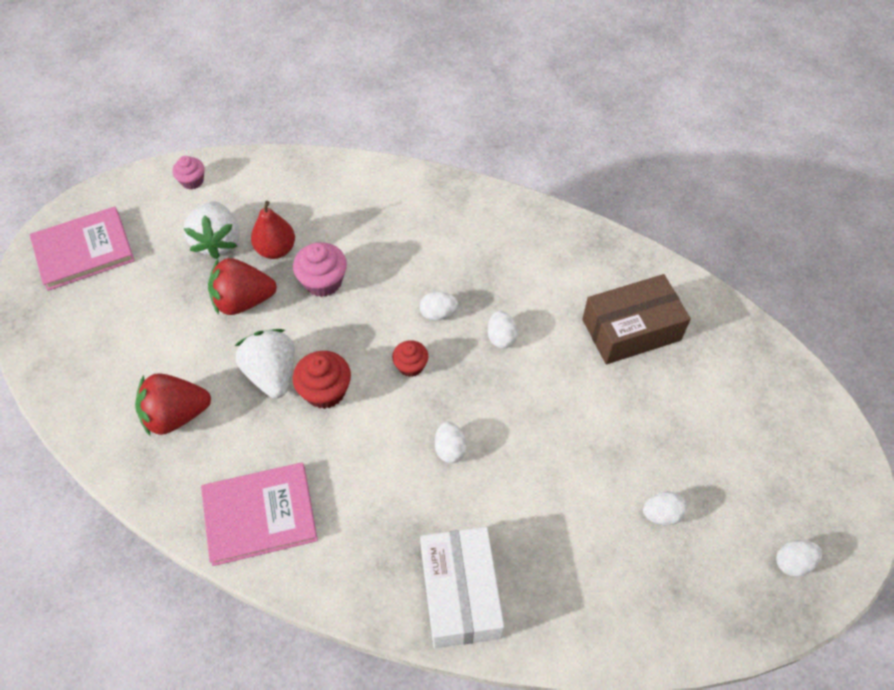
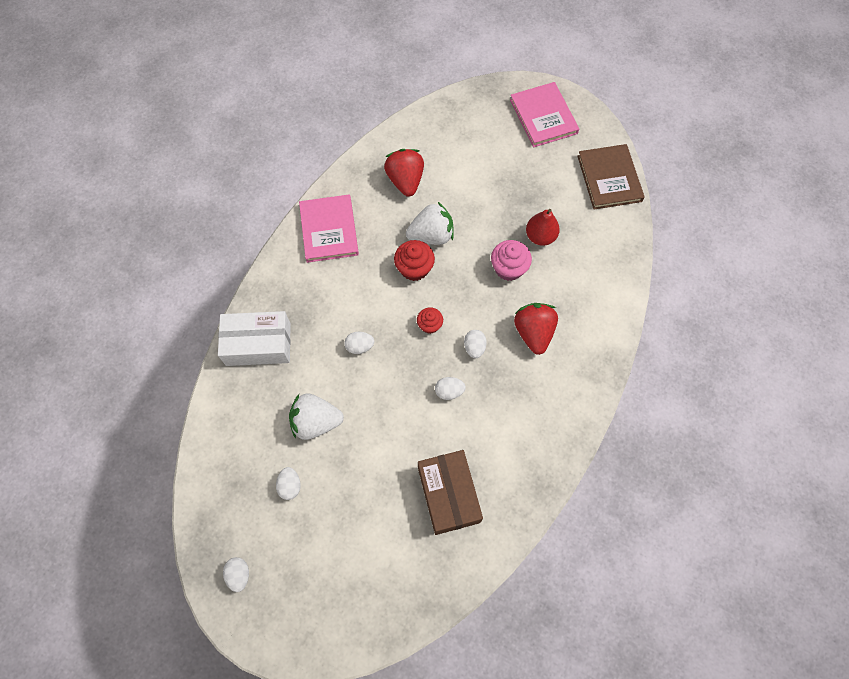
camera: 95 degrees right, 10 degrees up
pink cupcake [172,156,204,190] -> brown book [577,144,645,209]
white strawberry [184,201,240,259] -> white strawberry moved to [289,393,344,440]
red strawberry [208,258,277,315] -> red strawberry moved to [514,303,558,355]

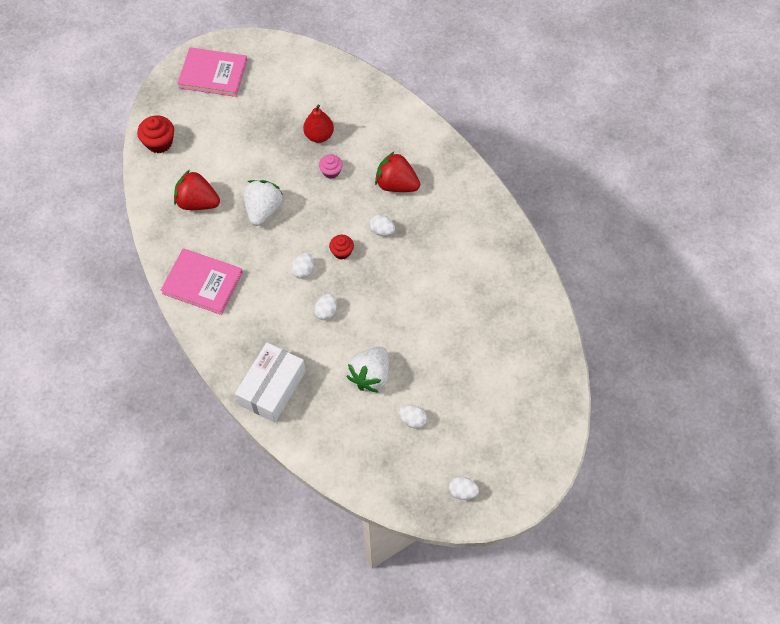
camera: 60 degrees left, 5 degrees down
red cupcake [394,240,435,281] -> red cupcake moved to [137,116,174,153]
brown box [418,450,483,535] -> none
white egg [435,377,466,400] -> white egg moved to [291,253,314,279]
pink cupcake [491,240,532,281] -> pink cupcake [319,154,343,179], size x0.64
brown book [577,144,645,209] -> none

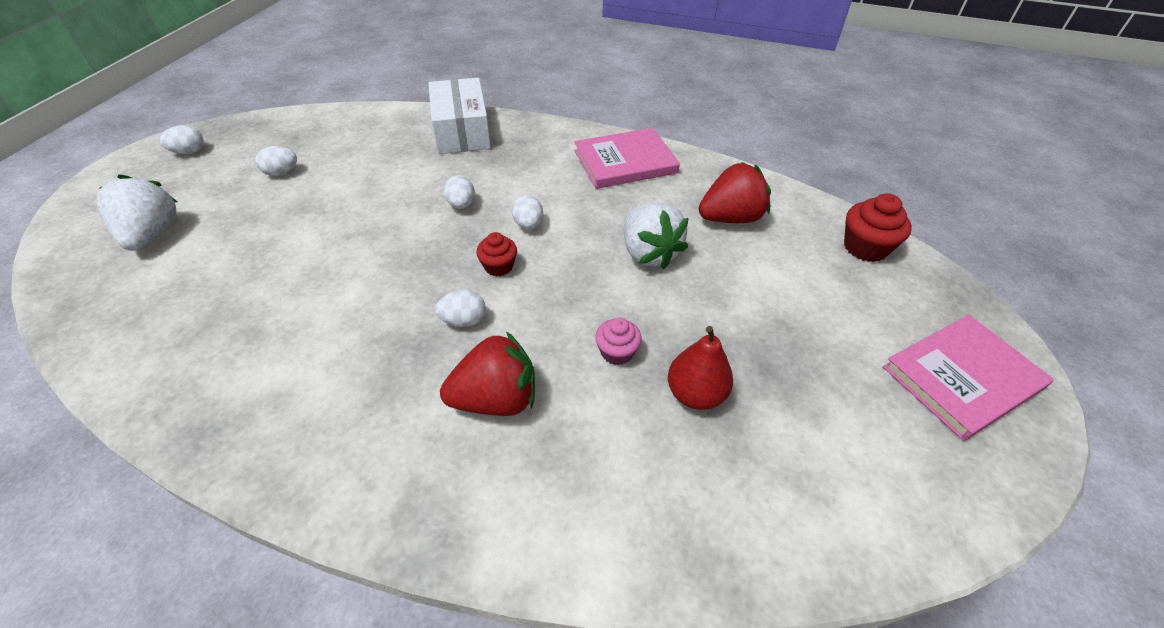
camera: 140 degrees right, 15 degrees down
white strawberry [346,346,389,393] -> white strawberry moved to [96,175,177,251]

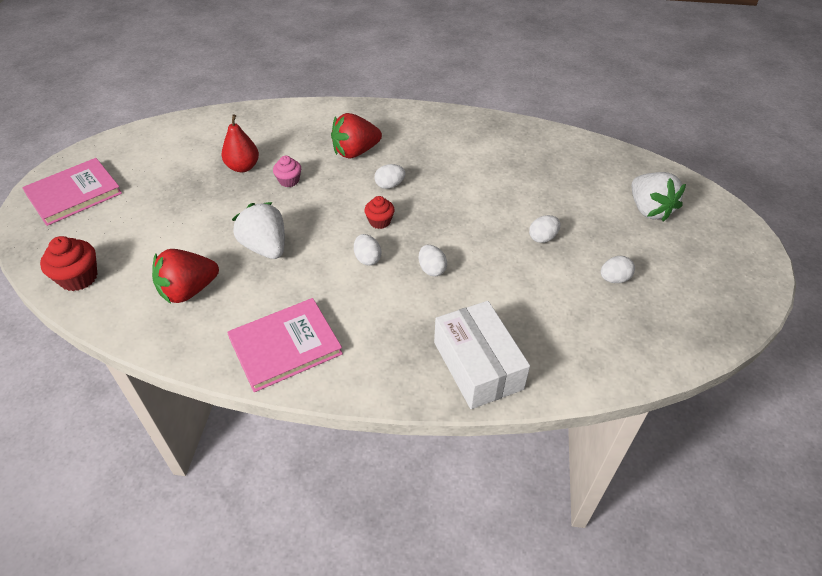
camera: 170 degrees right, 0 degrees up
white egg [159,125,204,154] -> white egg moved to [529,215,561,243]

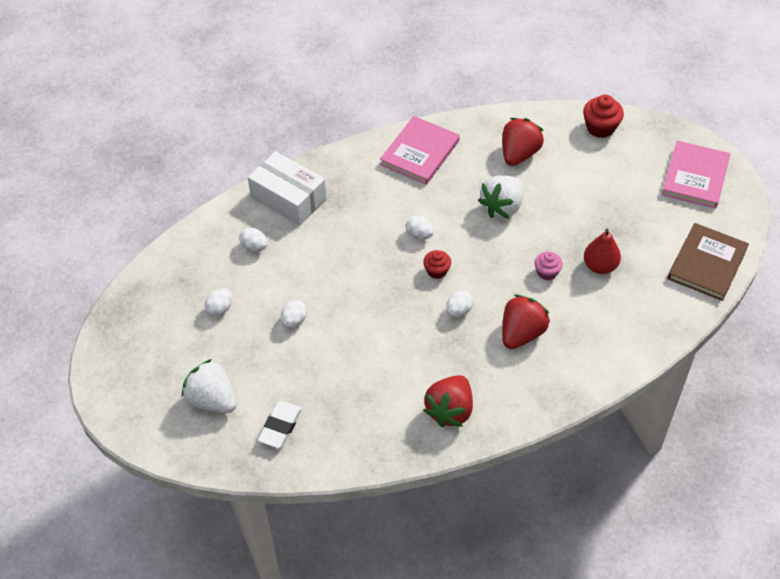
camera: 150 degrees right, 5 degrees up
white strawberry [232,202,285,259] -> white strawberry turned 105 degrees clockwise [478,175,524,219]
white egg [418,245,447,276] -> white egg moved to [239,228,267,252]
none -> white eraser [258,401,302,448]
none -> red strawberry [423,375,473,427]
none -> brown book [668,223,749,301]

